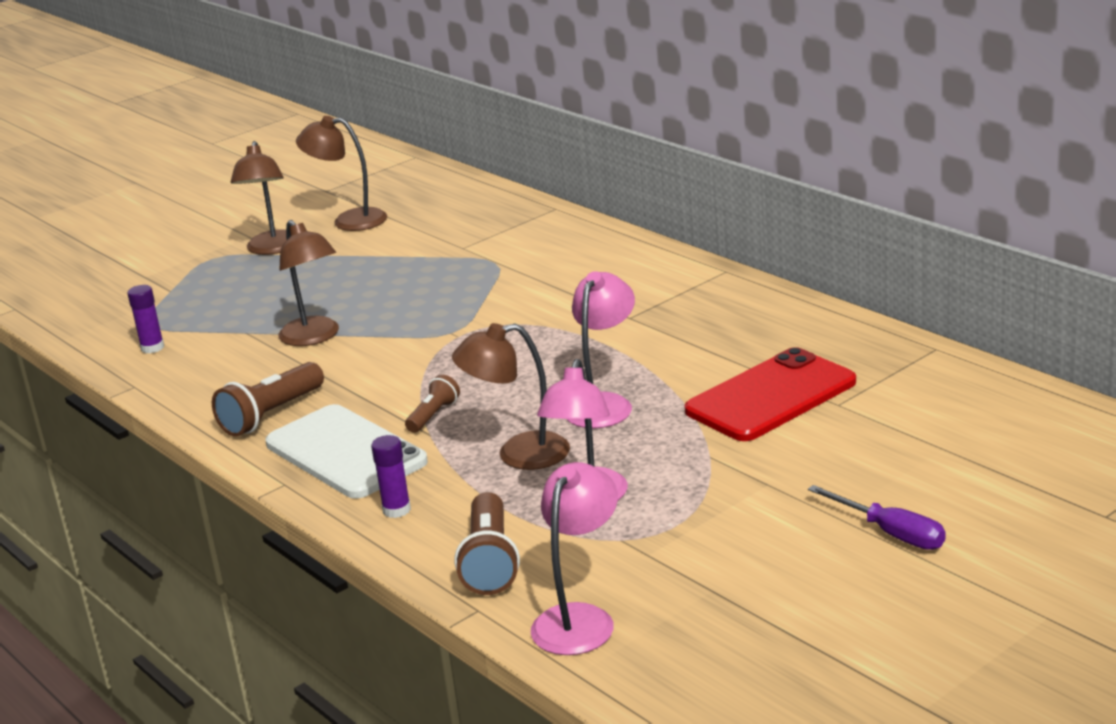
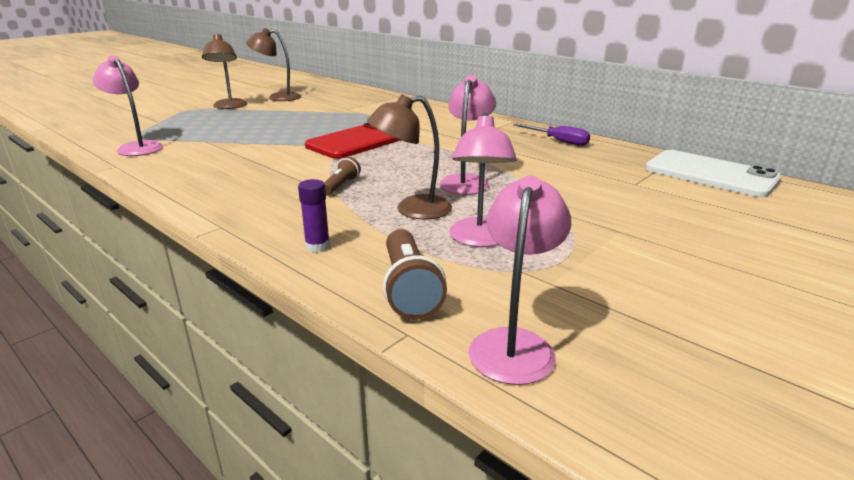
camera: 10 degrees left, 0 degrees up
purple glue stick [127,285,164,353] -> pink lamp [93,56,163,156]
brown flashlight [212,362,324,437] -> none
white phone [265,404,428,499] -> white phone moved to [645,150,782,197]
brown lamp [279,220,339,346] -> none
red phone [684,347,856,441] -> red phone moved to [305,123,401,159]
purple screwdriver [808,485,946,550] -> purple screwdriver moved to [513,124,590,146]

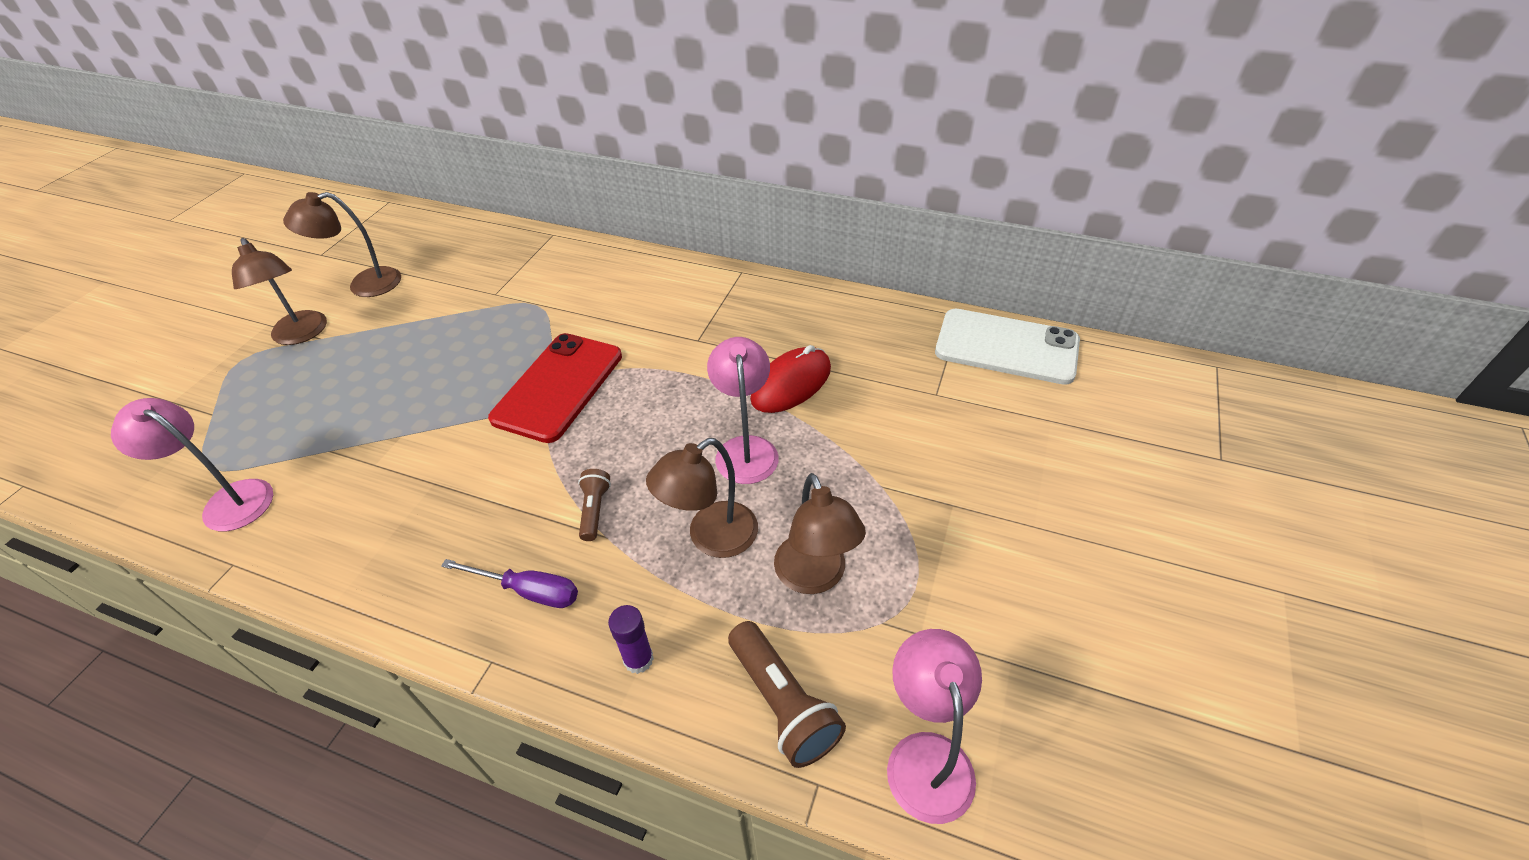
camera: 20 degrees left, 20 degrees up
pink lamp [449,112,517,247] -> brown lamp [774,473,866,594]
purple screwdriver [513,124,590,146] -> purple screwdriver moved to [441,559,578,608]
none -> red mouse [750,345,831,413]

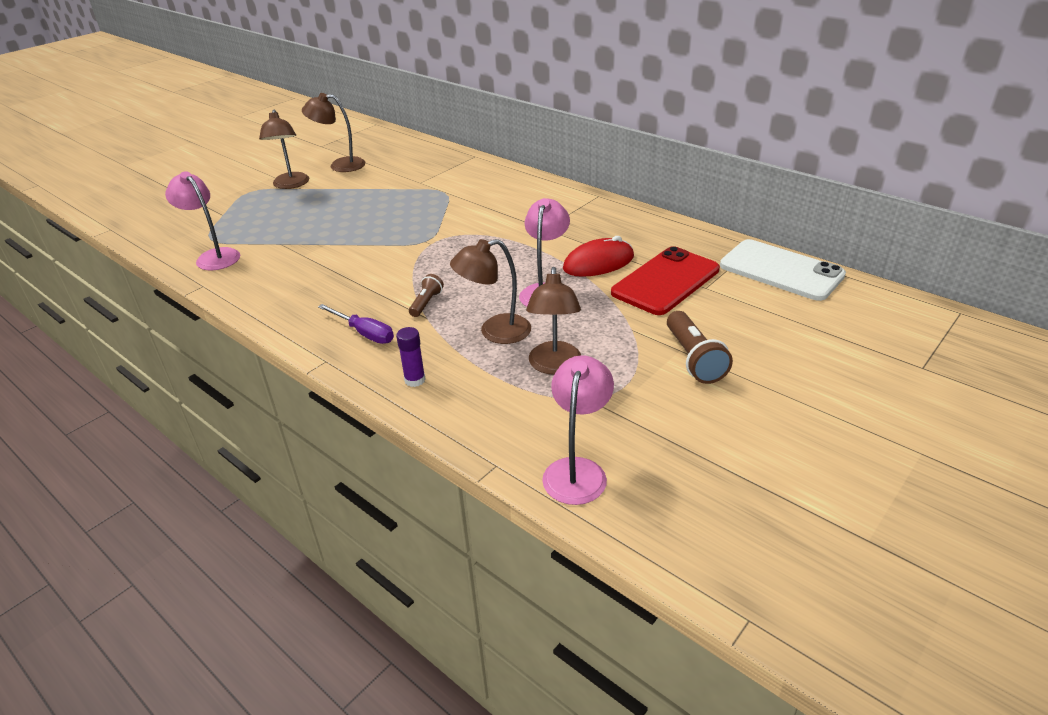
camera: 20 degrees right, 10 degrees down
red phone [488,333,622,443] -> red phone moved to [611,246,720,315]
brown flashlight [728,621,846,768] -> brown flashlight moved to [667,311,733,384]

